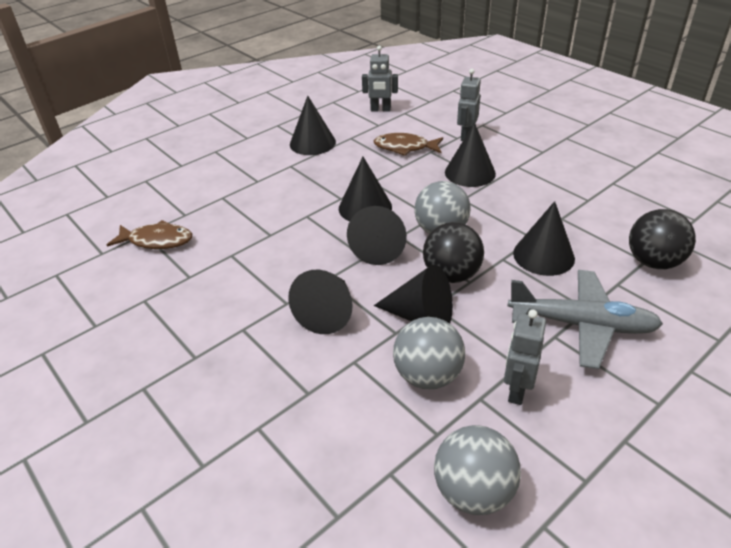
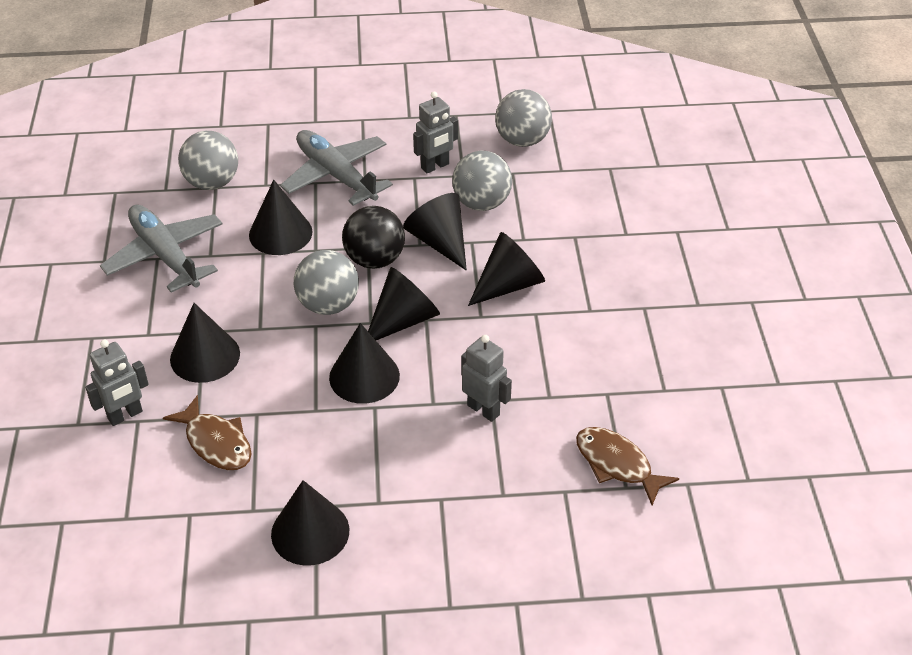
camera: 145 degrees left, 5 degrees up
grey robot [362,45,398,111] -> grey robot moved to [461,335,512,422]
black ball [629,209,696,269] -> grey ball [178,131,238,190]
none -> grey plane [100,205,223,293]

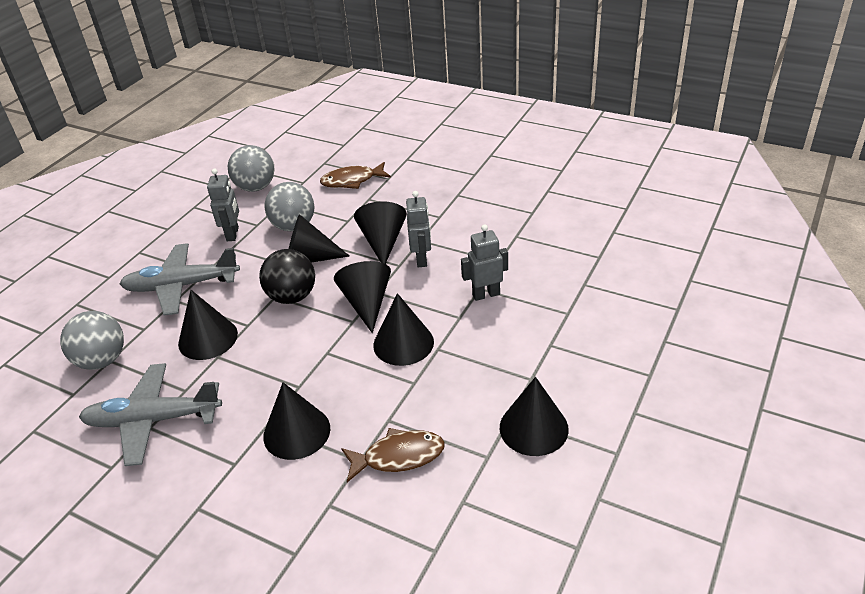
camera: 55 degrees left, 5 degrees down
grey robot [85,340,149,426] -> grey robot moved to [406,191,431,267]
grey ball [294,250,359,315] -> none
brown fish [576,427,679,506] -> brown fish moved to [320,162,391,189]

